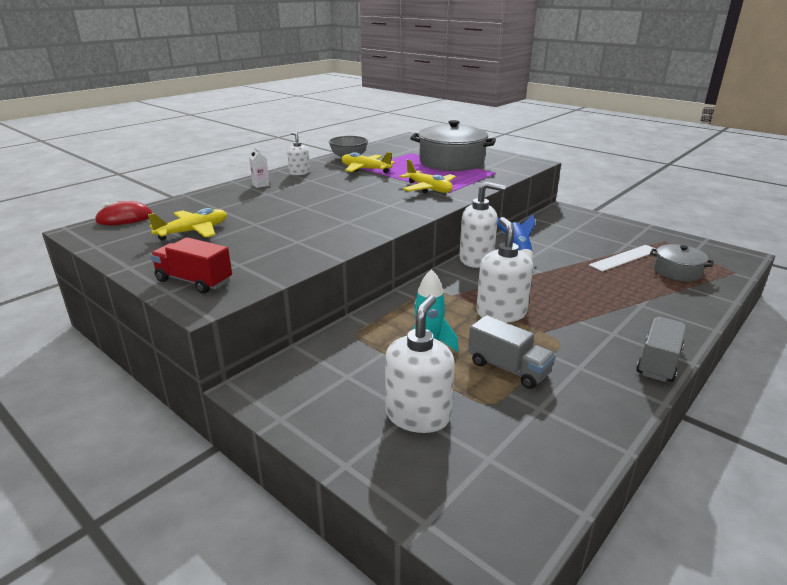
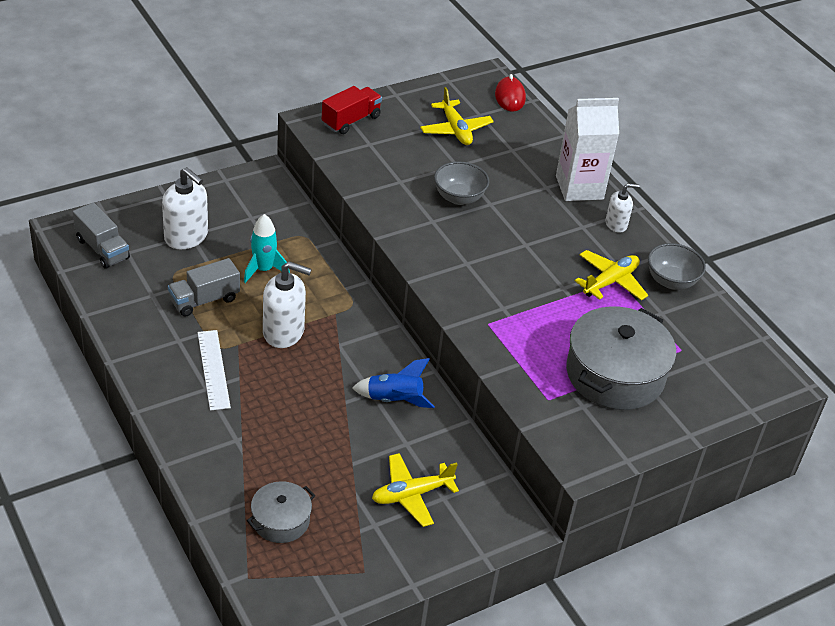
camera: 105 degrees right, 15 degrees up
white carton [249,147,270,188] -> white carton [556,98,619,201], size x2.47
yellow plane [399,159,456,193] -> yellow plane moved to [372,453,459,527]
white soap dispenser [459,182,506,268] -> none
white ruler [589,245,655,272] -> white ruler moved to [198,330,231,411]
grey truck [636,317,686,382] -> grey truck moved to [73,202,130,268]
none -> grey bowl [434,161,489,205]

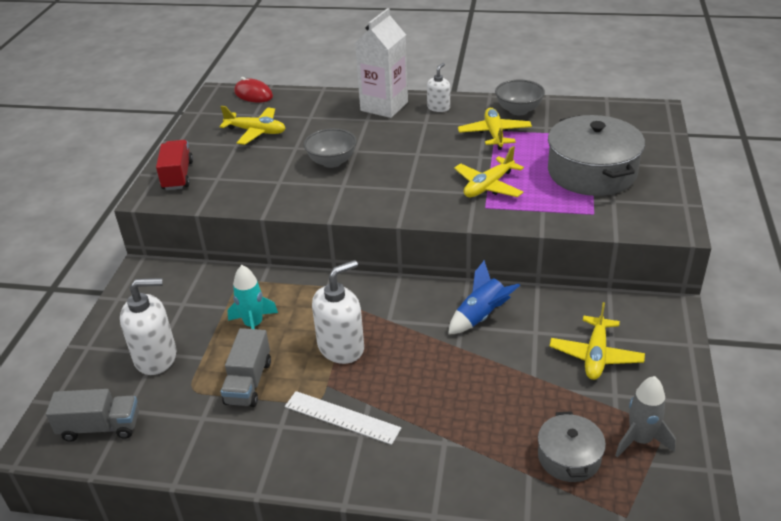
camera: 45 degrees left, 5 degrees down
none -> yellow plane [454,146,524,197]
none -> grey rocket [615,376,676,458]

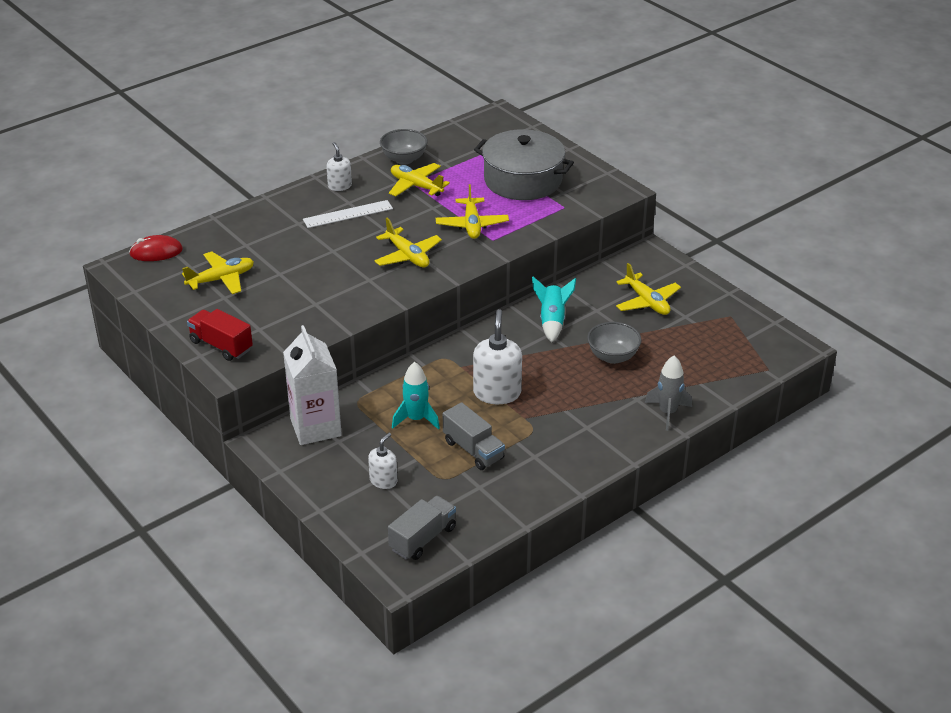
camera: 50 degrees left, 0 degrees up
white soap dispenser [120,278,176,375] -> white soap dispenser [368,433,397,489], size x0.57
white ruler [285,391,401,445] -> white ruler moved to [303,200,393,228]
grey bowl [304,128,357,168] -> grey bowl moved to [587,322,642,364]
white carton [355,8,408,118] -> white carton moved to [283,325,342,445]
blue rocket [448,260,520,334] -> turquoise rocket [532,276,576,342]
grey pot [538,411,606,482] -> none
grey rocket [615,376,676,458] -> grey rocket moved to [645,356,692,431]
none -> yellow plane [374,218,442,267]

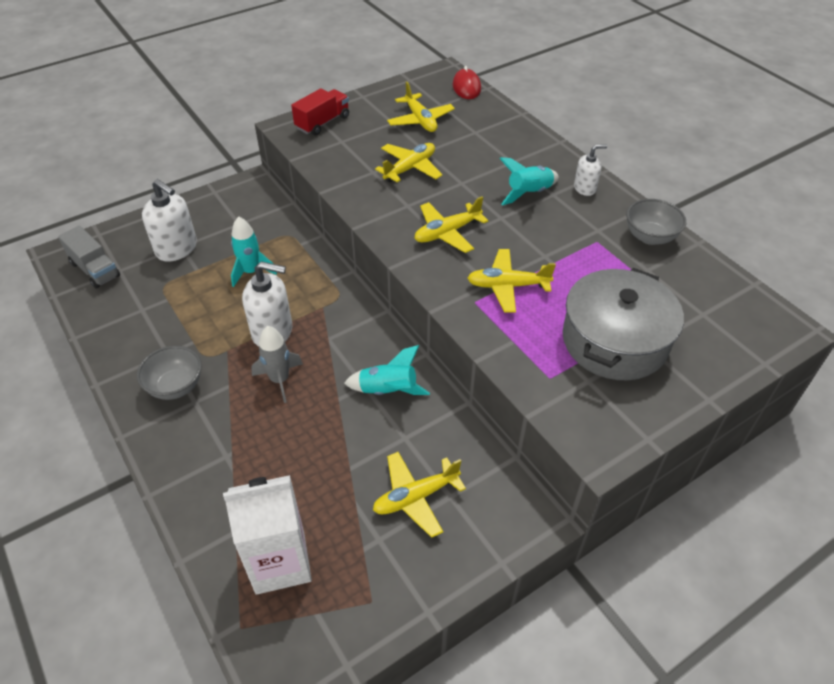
camera: 95 degrees right, 10 degrees up
white carton [283,325,342,445] -> white carton moved to [223,475,312,595]
white ruler [303,200,393,228] -> turquoise rocket [499,157,559,205]
white soap dispenser [368,433,397,489] -> white soap dispenser [142,179,197,262], size x1.74
yellow plane [389,163,450,197] -> yellow plane moved to [375,143,443,183]
grey truck [443,402,505,470] -> none
grey bowl [587,322,642,364] -> grey bowl moved to [137,346,202,400]
grey rocket [645,356,692,431] -> grey rocket moved to [251,326,303,403]

